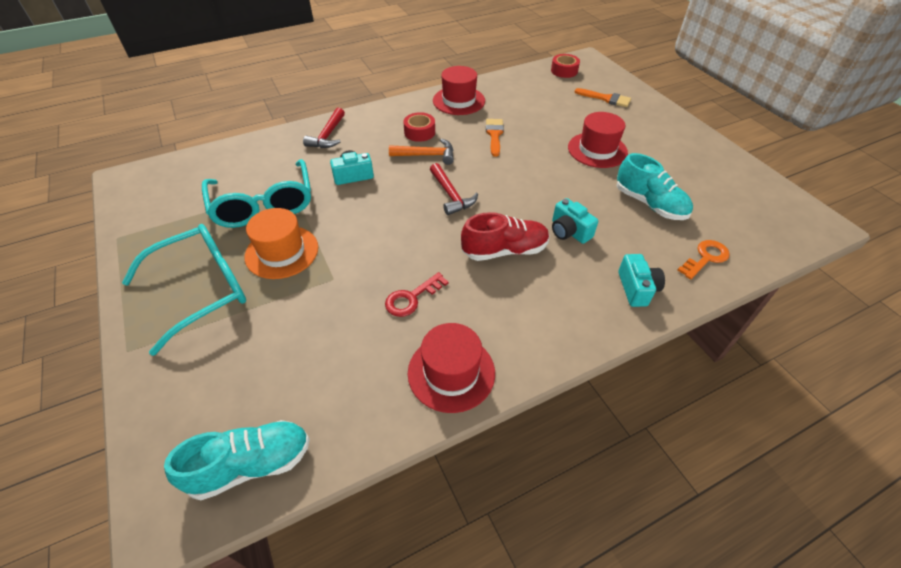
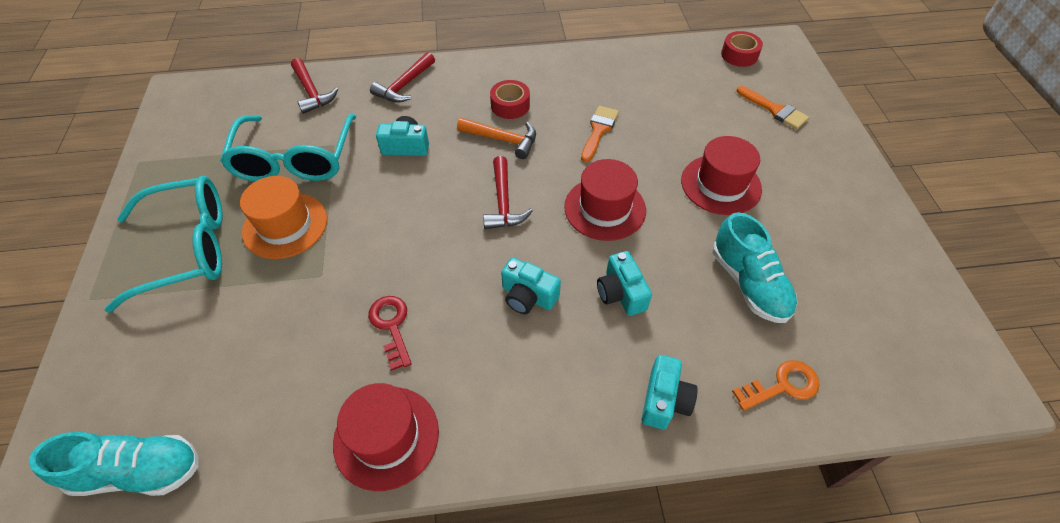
camera: 20 degrees right, 5 degrees up
red key [385,272,449,317] -> red key turned 90 degrees clockwise [368,296,412,371]
red hat [433,66,485,115] -> red hat moved to [564,159,646,241]
red shoe [461,212,550,261] -> turquoise camera [501,257,561,314]
none -> red hammer [291,58,338,114]

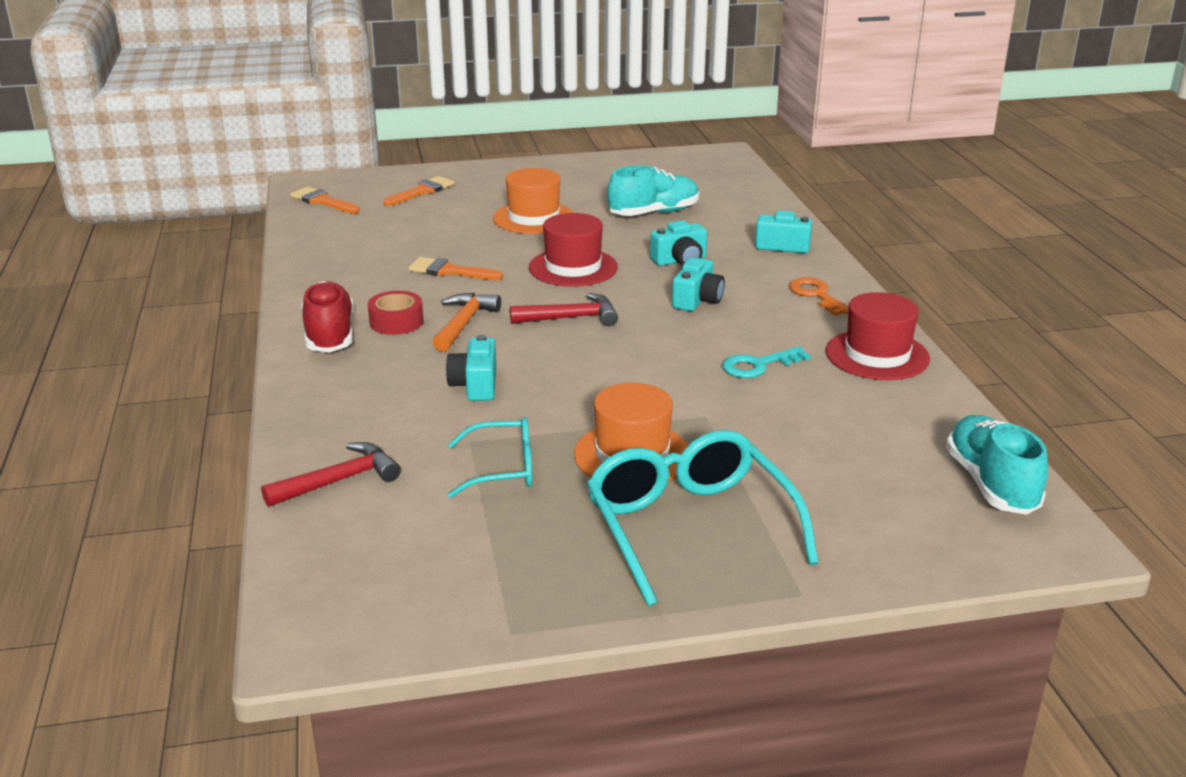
camera: 95 degrees left, 25 degrees down
turquoise glasses [220,114,356,181] -> turquoise glasses [448,417,532,498], size x0.57
red key [368,296,412,371] -> turquoise key [722,346,811,378]
red hammer [370,52,435,103] -> none
red hat [681,136,762,215] -> orange hat [493,168,574,234]
red tape [721,31,763,67] -> orange brush [291,187,360,213]
orange key [732,360,820,411] -> orange key moved to [789,277,849,316]
none -> red shoe [301,281,354,352]

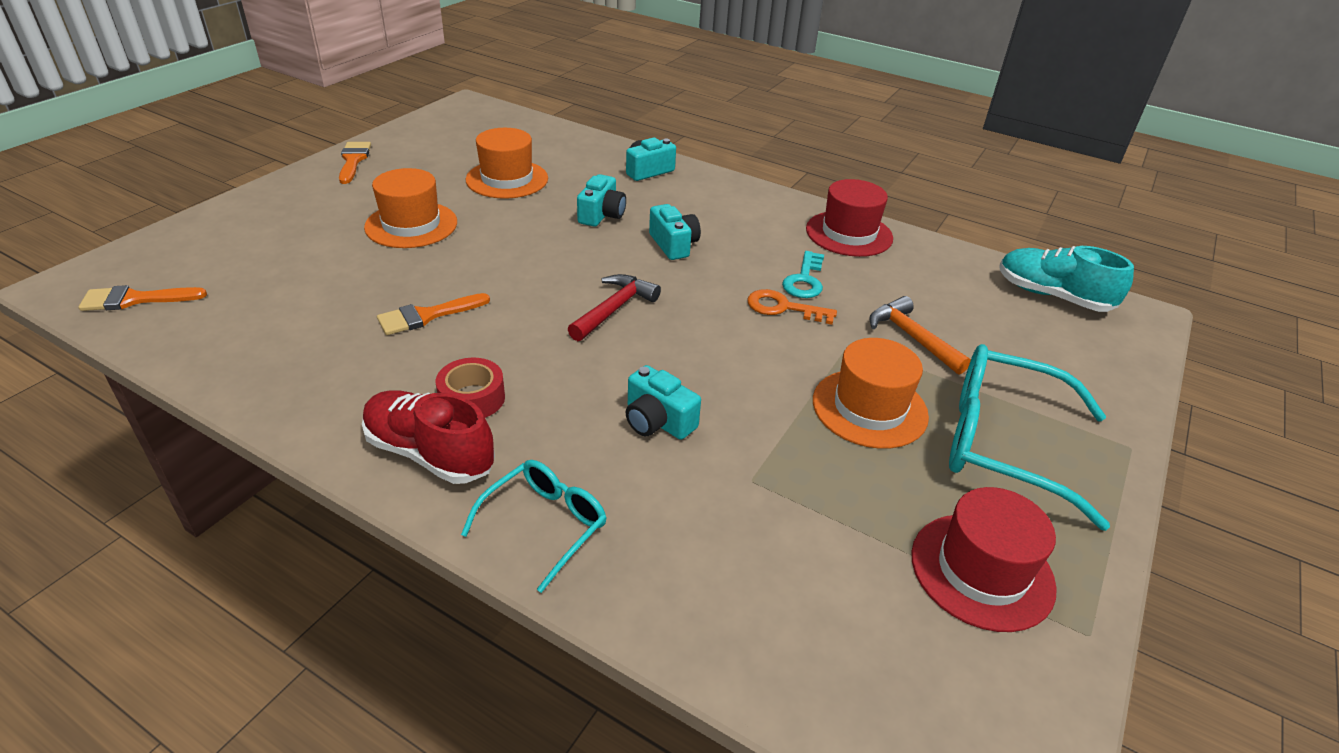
camera: 50 degrees left, 10 degrees up
red hammer [261,442,401,507] -> none
orange brush [383,176,454,206] -> orange brush moved to [339,142,371,184]
orange hammer [432,293,501,352] -> orange hammer moved to [869,296,971,375]
turquoise glasses [448,417,532,498] -> turquoise glasses moved to [461,460,607,593]
red hat [529,213,618,287] -> red hat moved to [911,487,1057,632]
turquoise shoe [607,165,699,216] -> orange hat [466,128,548,199]
orange key [789,277,849,316] -> orange key moved to [748,289,837,325]

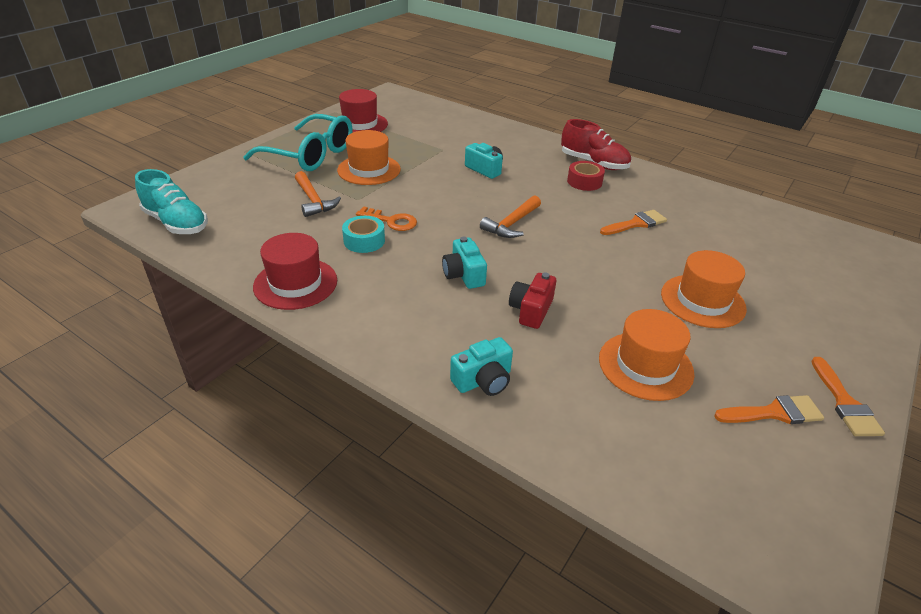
camera: 175 degrees left, 0 degrees up
orange brush [79,285,207,311] -> orange brush moved to [714,395,824,424]
turquoise glasses [461,460,607,593] -> none
red hammer [568,274,661,341] -> orange hammer [480,195,541,238]
turquoise camera [577,174,626,227] -> red camera [509,272,556,329]
turquoise key [782,251,824,298] -> turquoise tape [342,216,385,253]

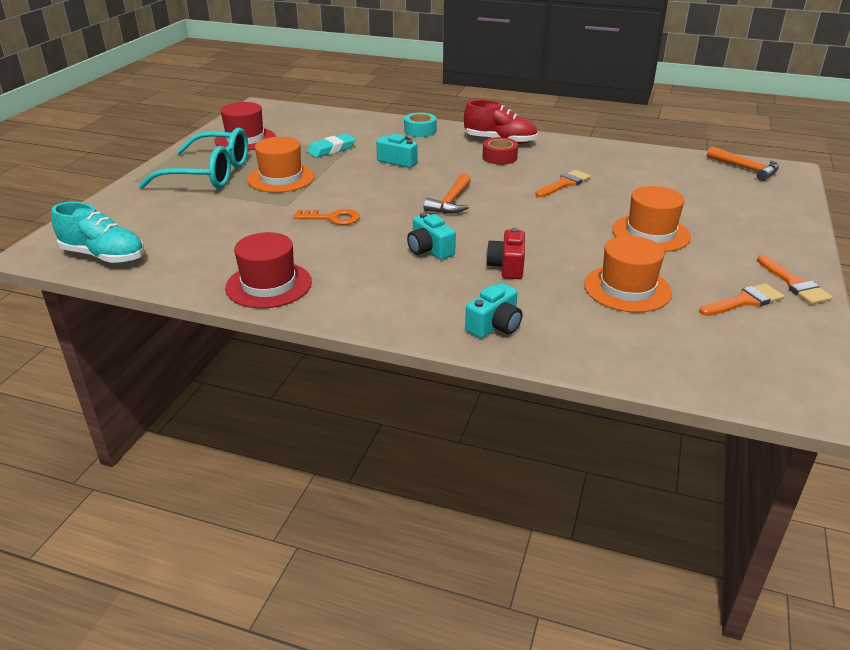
camera: 15 degrees left, 5 degrees down
orange hammer [295,171,341,217] -> orange hammer moved to [707,147,779,181]
turquoise tape [342,216,385,253] -> turquoise tape moved to [404,112,437,137]
none -> turquoise eraser [307,134,356,158]

